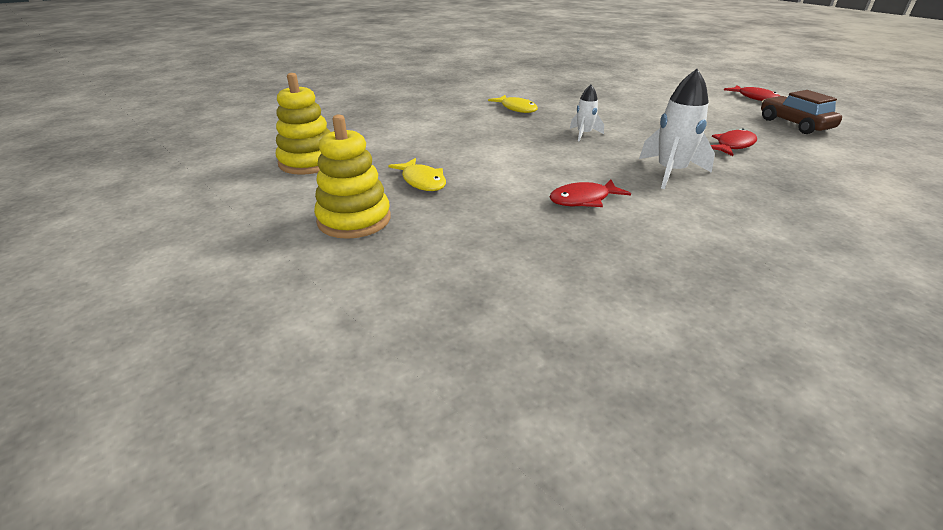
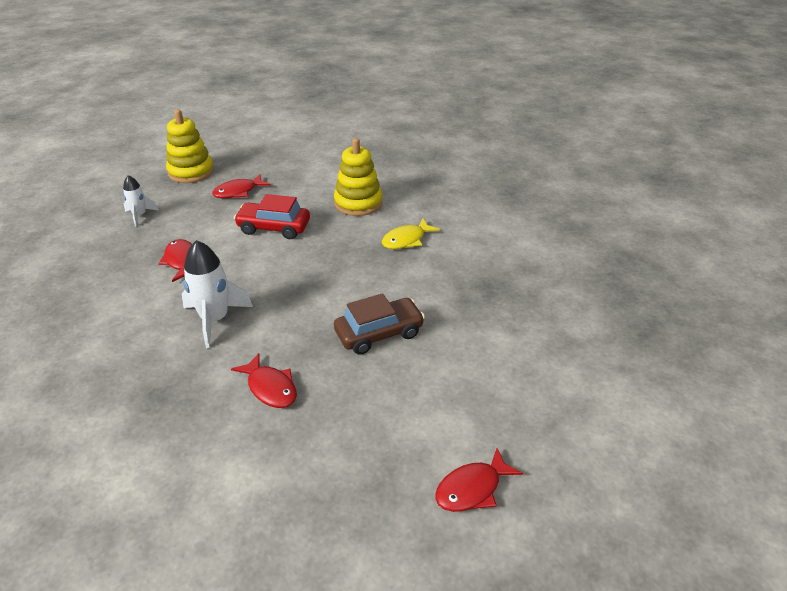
camera: 90 degrees right, 5 degrees up
yellow stacking toy [276,73,330,175] -> yellow stacking toy moved to [334,138,383,216]
yellow fish [388,158,446,191] -> red fish [212,174,270,198]
white rocket [570,85,604,141] -> white rocket moved to [123,175,158,227]
brown car [761,90,842,134] -> brown car moved to [334,293,425,355]
none -> red car [234,194,310,239]

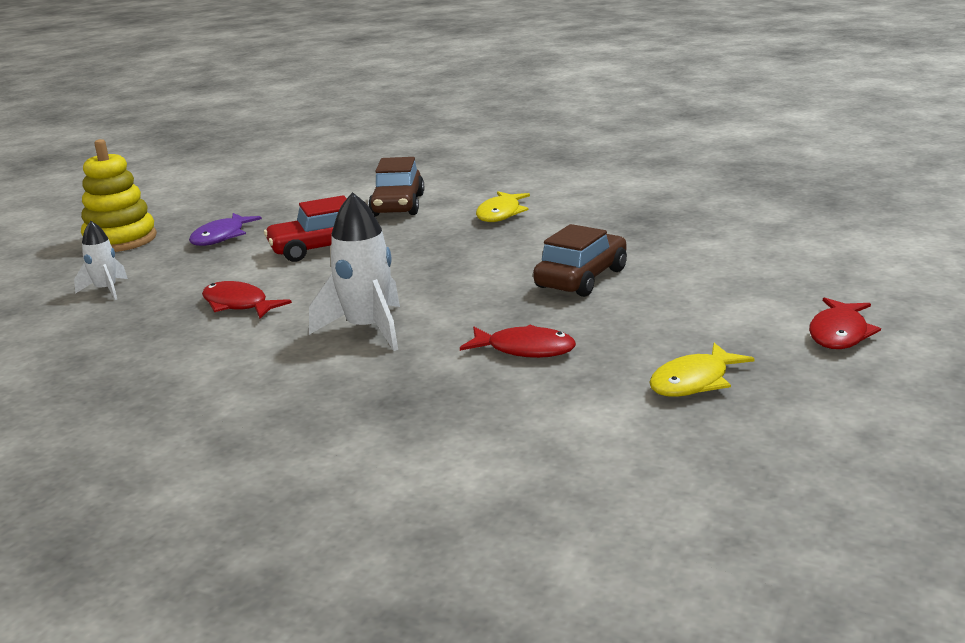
camera: 30 degrees left, 15 degrees down
red fish [212,174,270,198] -> purple fish [189,213,262,246]
yellow stacking toy [334,138,383,216] -> brown car [368,157,424,216]
none -> yellow fish [649,343,755,397]

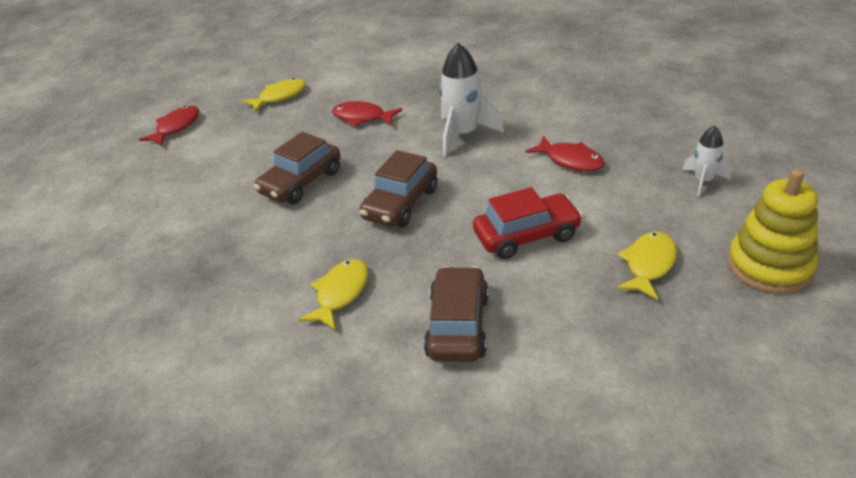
camera: 175 degrees left, 15 degrees up
purple fish [189,213,262,246] -> yellow fish [616,231,677,300]
none -> brown car [359,150,438,227]

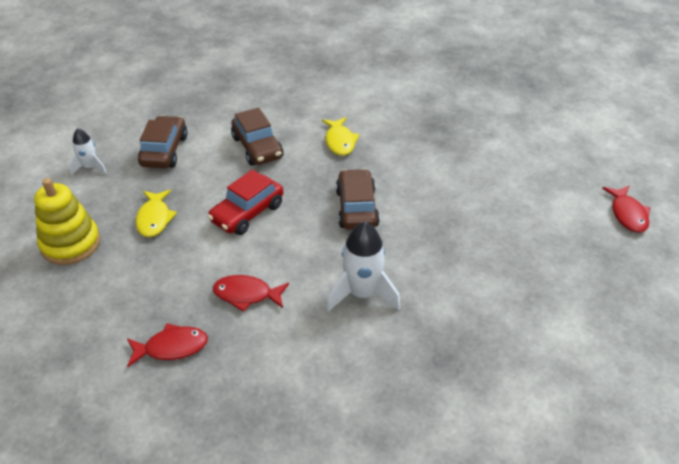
camera: 145 degrees right, 5 degrees up
yellow fish [241,78,306,112] -> none
brown car [254,132,341,204] -> brown car moved to [138,116,188,168]
red fish [332,101,402,127] -> red fish moved to [127,323,208,367]
white rocket [682,126,731,197] -> white rocket moved to [69,128,107,175]

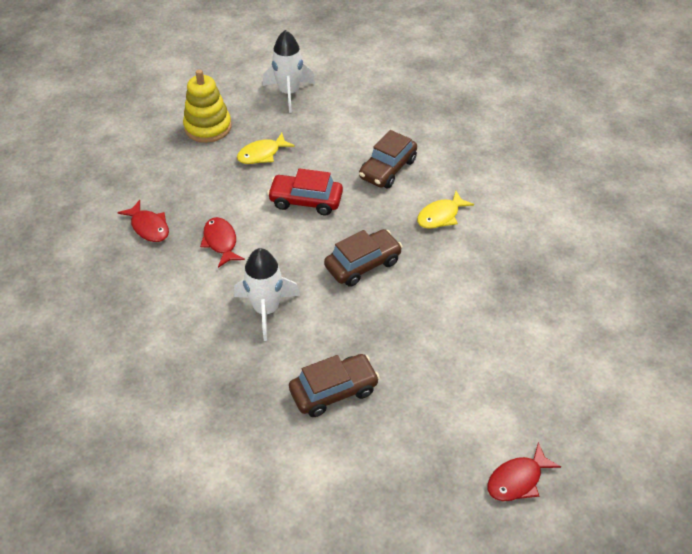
camera: 60 degrees right, 5 degrees up
white rocket [69,128,107,175] -> white rocket [263,30,315,113], size x1.73
brown car [138,116,188,168] -> brown car moved to [289,354,380,417]

